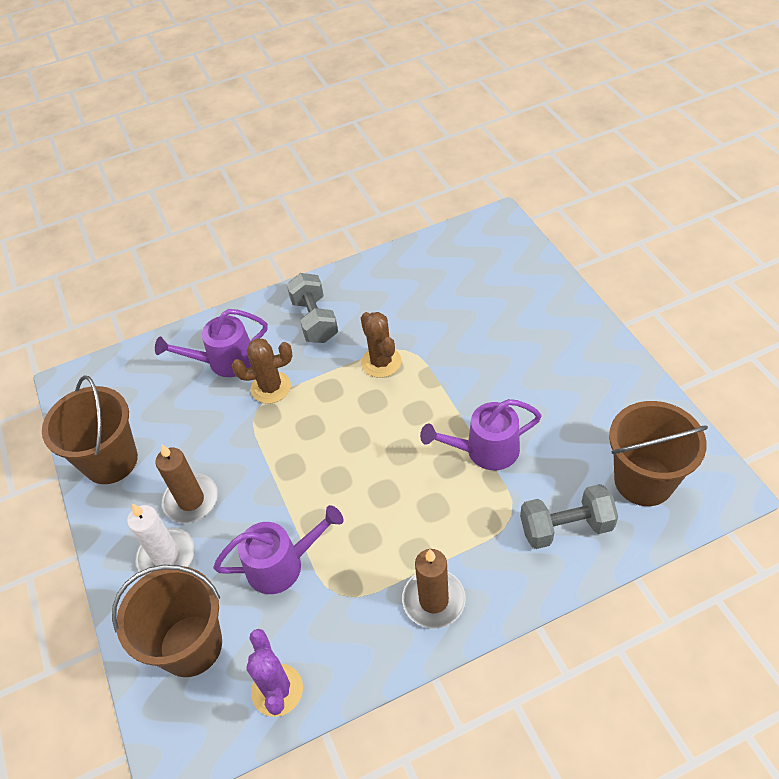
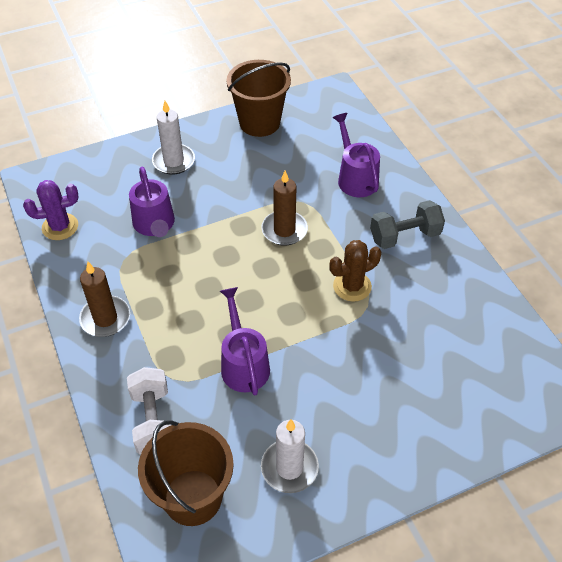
camera: 85 degrees right, 0 degrees up
brown bucket [112,565,222,677] -> none
brown candle [156,444,218,523] -> brown candle moved to [261,171,308,246]
brown cactus [232,338,293,404] -> none
grey dumbbell [520,484,618,549] -> white dumbbell [127,367,171,455]
none -> white candle [261,419,319,493]

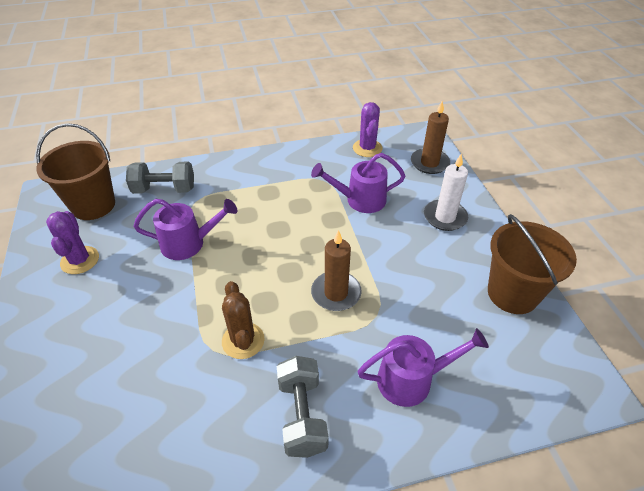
camera: 100 degrees right, 5 degrees down
brown candle [79,262,130,337] -> brown candle moved to [411,101,450,174]
white dumbbell [127,367,171,455] -> grey dumbbell [126,162,194,194]
white candle [261,419,319,493] -> purple cactus [46,211,99,274]

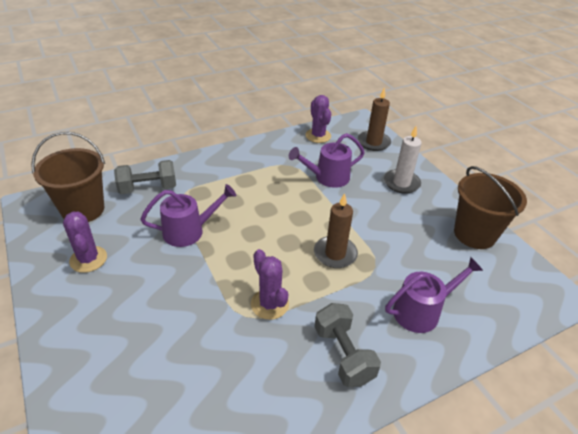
camera: 15 degrees left, 5 degrees down
brown cactus [222,281,265,359] -> purple cactus [251,249,289,320]

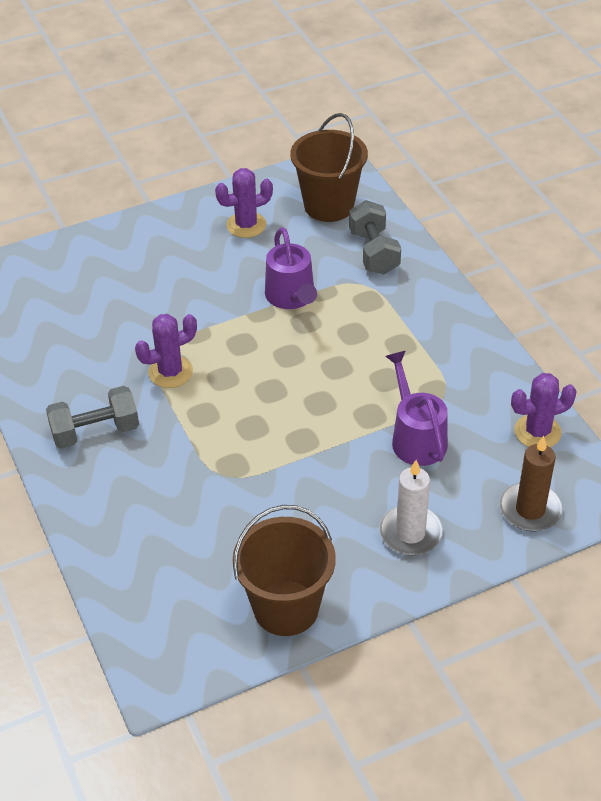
camera: 95 degrees right, 5 degrees up
brown candle [314,193,358,268] -> none
purple watering can [385,257,483,333] -> none

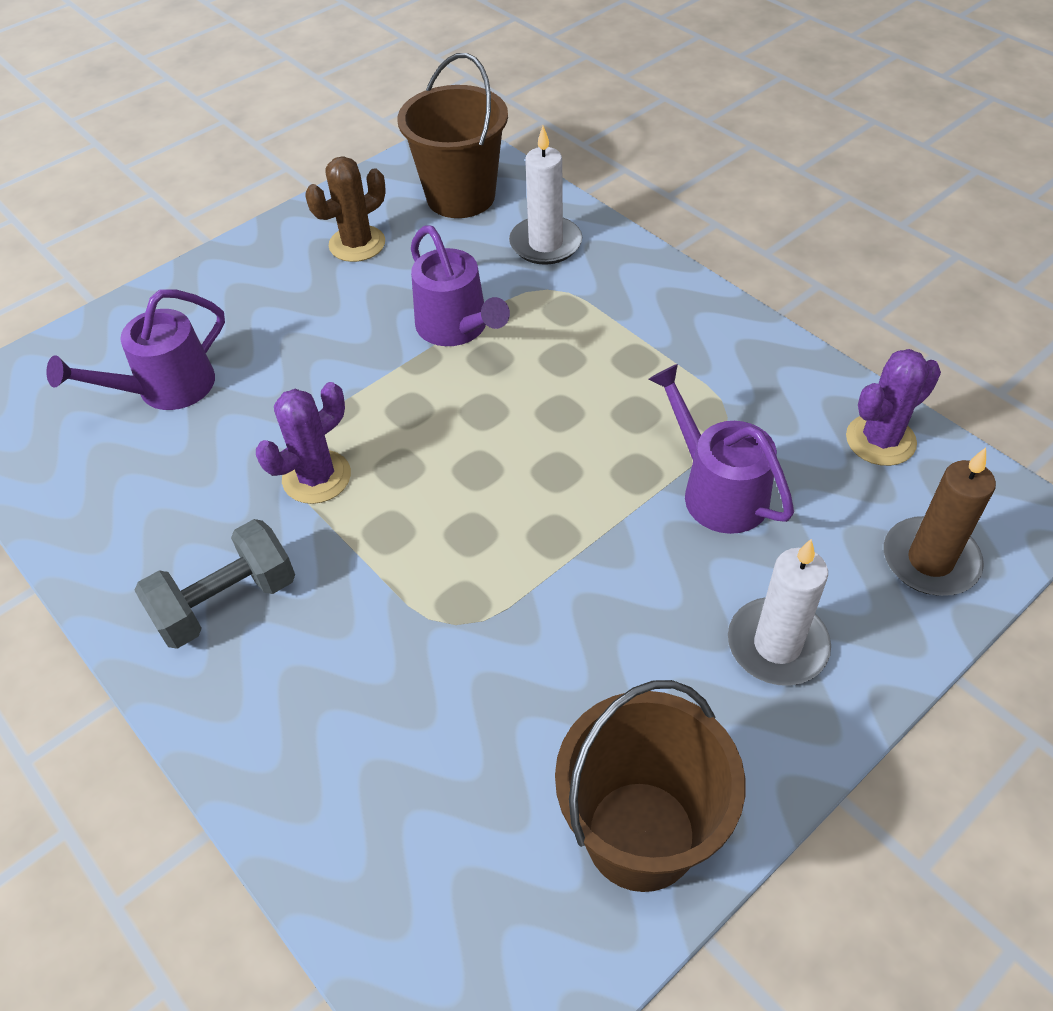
camera: 15 degrees left, 5 degrees up
purple cactus [215,168,273,238] -> brown cactus [305,156,386,262]
grey dumbbell [349,200,401,275] -> white candle [509,126,582,265]
none -> purple watering can [46,289,225,410]

